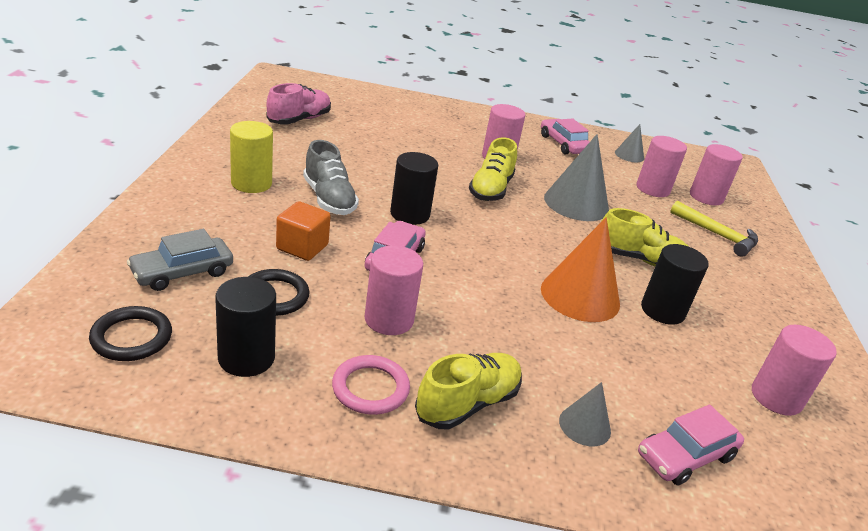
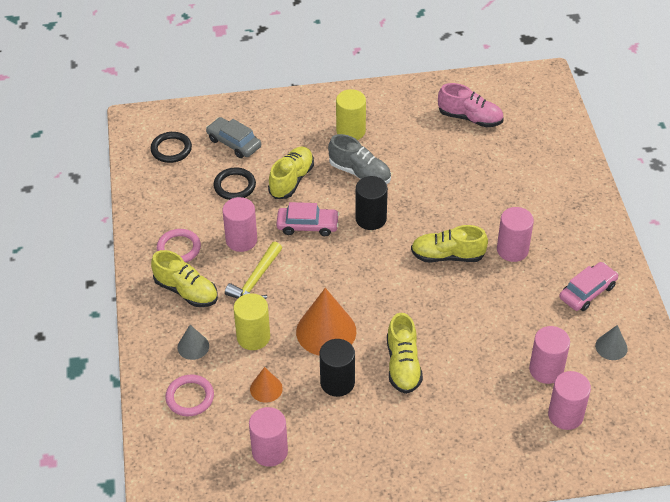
camera: 80 degrees right, 15 degrees up
black cylinder [215,277,276,377] -> none
orange cube [276,201,331,261] -> yellow shoe [268,147,314,199]
grey shoe [303,140,359,215] -> grey shoe turned 105 degrees counterclockwise [328,134,391,184]
grey cone [544,134,609,221] -> none
pink car [638,405,744,486] -> pink ring [165,375,214,416]
yellow hammer [670,201,758,257] -> yellow hammer moved to [225,242,282,299]
none -> yellow cylinder [233,293,270,350]
none -> orange cone [250,367,283,403]

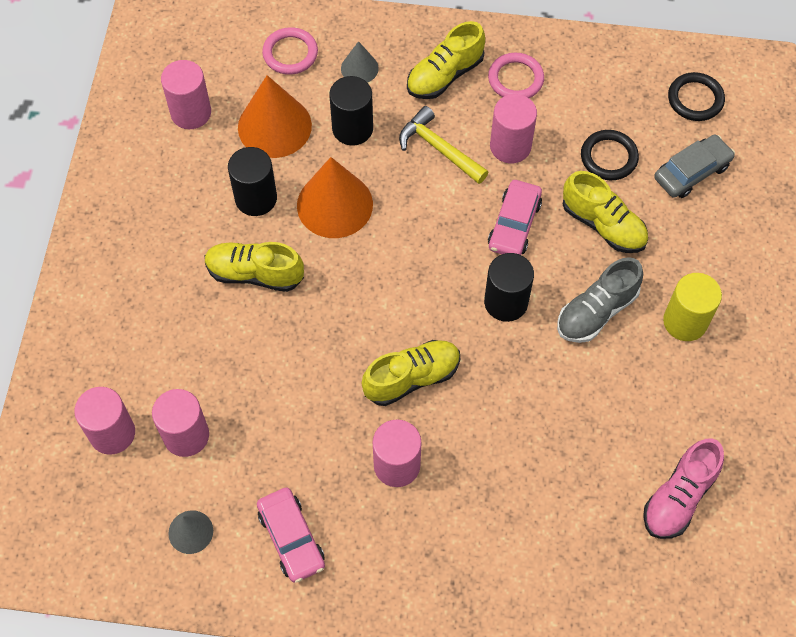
camera: 105 degrees right, 15 degrees up
yellow cylinder [233,293,270,350] -> black cylinder [329,76,373,146]
orange cone [250,367,283,403] -> orange cone [238,75,312,158], size x1.91
yellow shoe [411,225,488,263] -> yellow shoe turned 45 degrees clockwise [362,340,460,406]

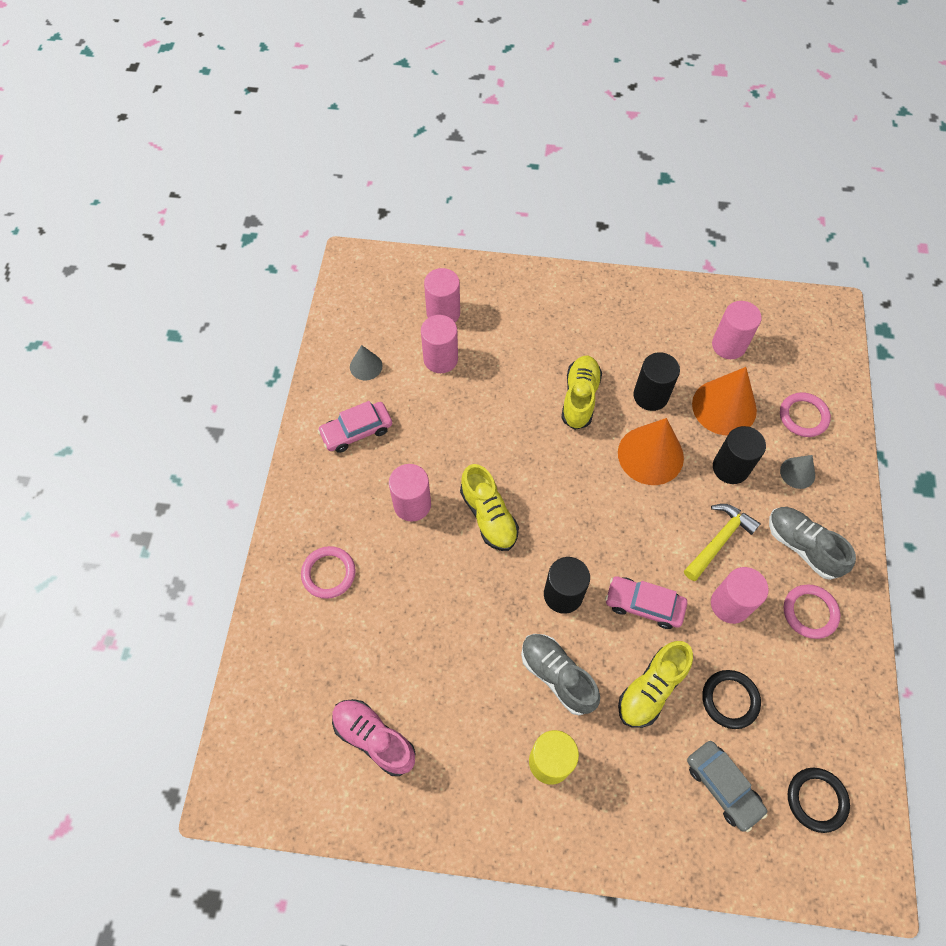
camera: 90 degrees right, 0 degrees up
yellow shoe [407,21,485,99] -> grey shoe [769,507,856,580]
none -> pink ring [301,546,356,599]

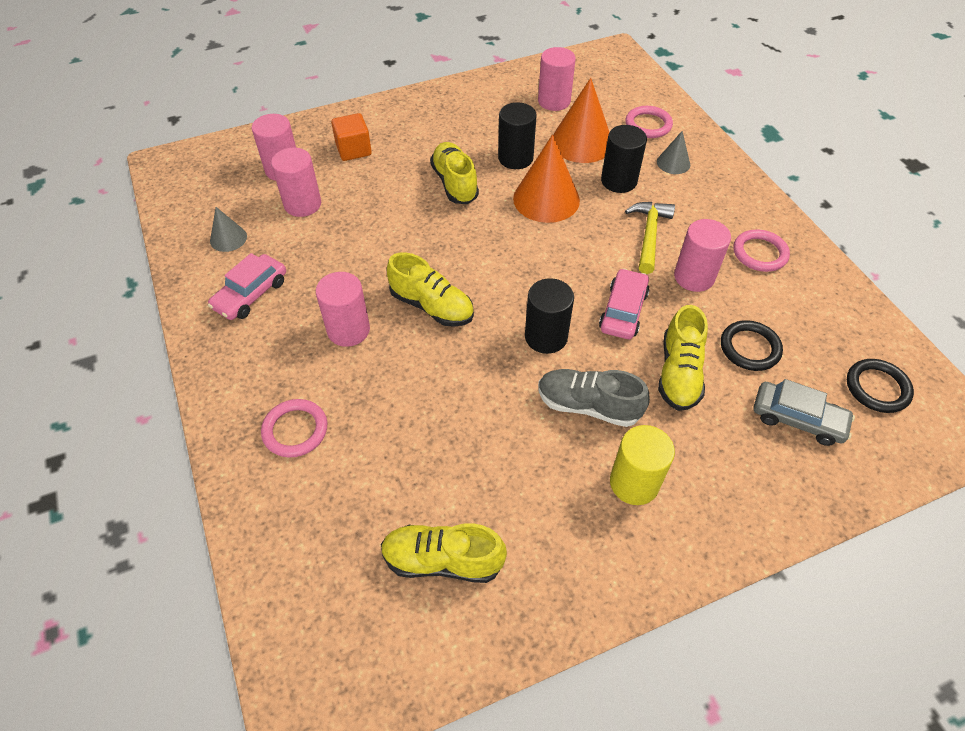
camera: 30 degrees left, 10 degrees down
pink shoe [332,699,416,776] -> yellow shoe [381,523,507,583]
pink car [605,576,687,629] -> pink car turned 120 degrees clockwise [599,268,649,339]
grey shoe [769,507,856,580] -> none
none -> orange cube [331,113,372,161]

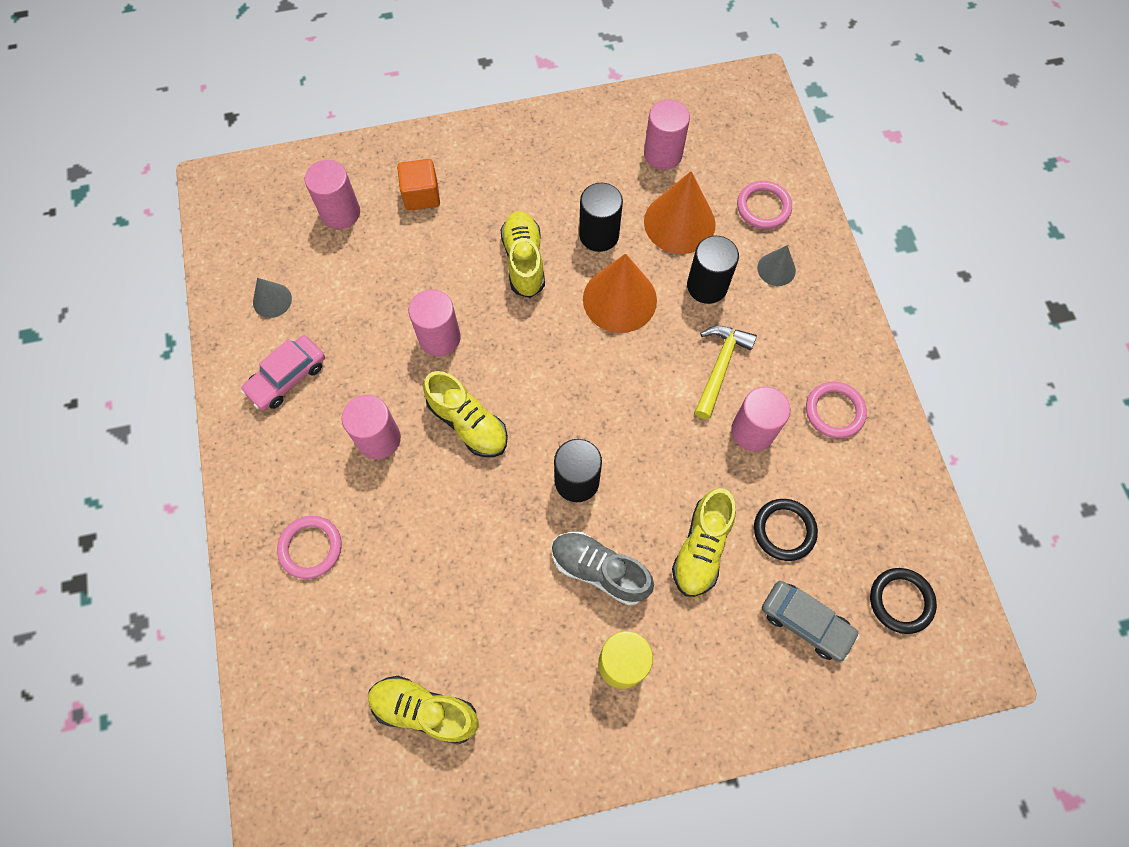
camera: 10 degrees right, 15 degrees up
pink cylinder [271,148,321,217] -> pink cylinder moved to [409,289,461,356]
pink car [599,268,649,339] -> none

